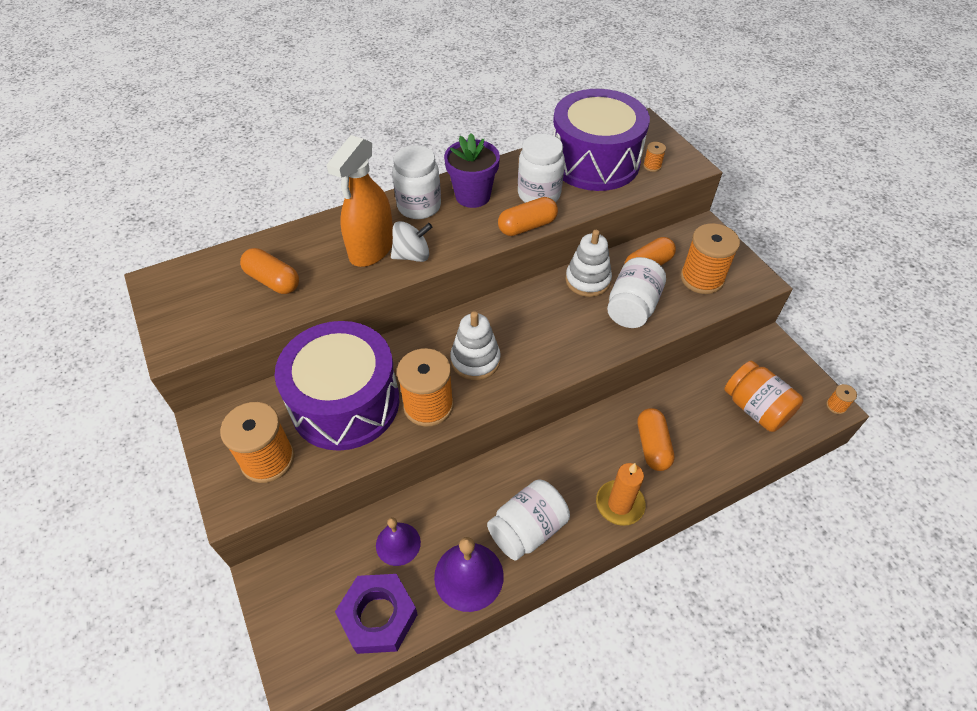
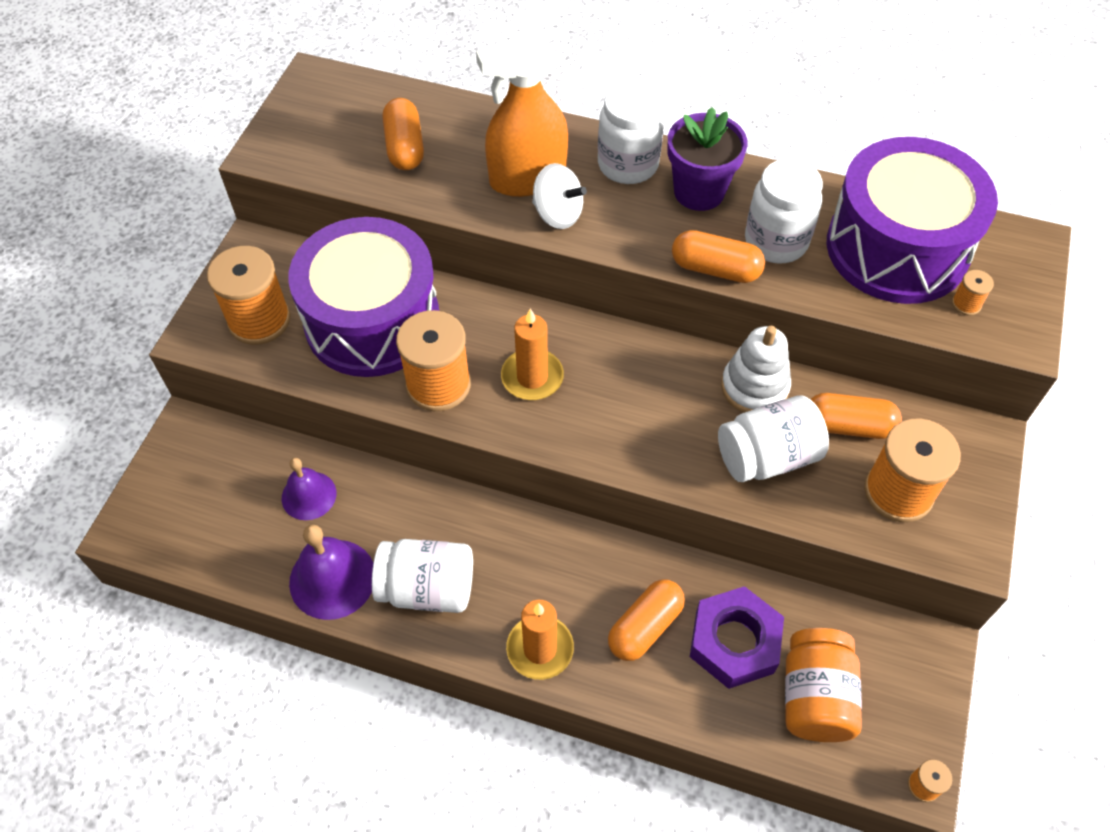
camera: 45 degrees right, 5 degrees up
purple nut [335,574,418,654] -> purple nut moved to [690,586,784,689]
white stacking toy [450,311,501,380] -> orange candle [501,308,564,400]

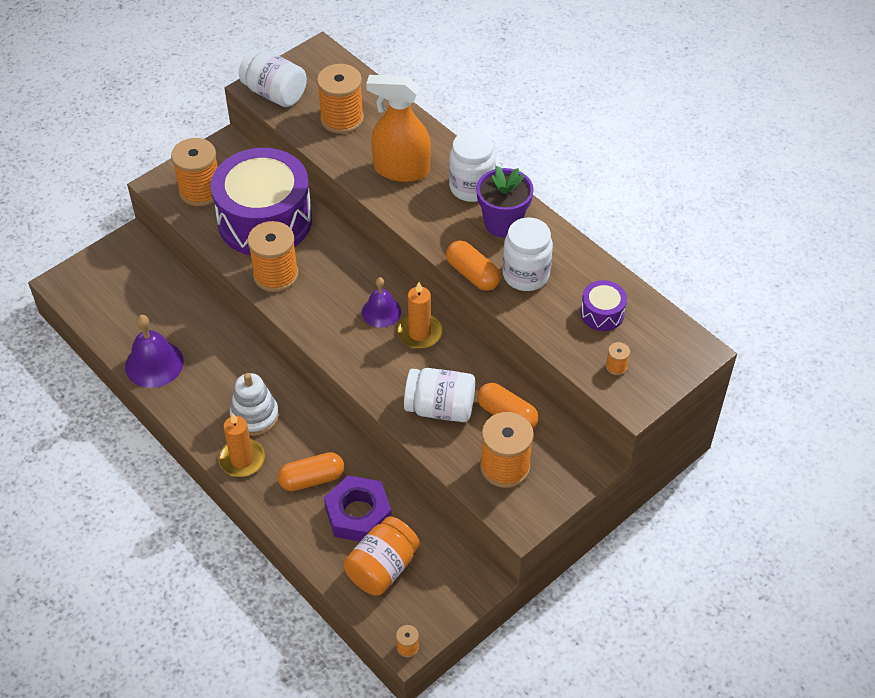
camera: 30 degrees right, 5 degrees down
purple bell [282,458,336,520] -> purple bell moved to [362,277,401,328]
white jar [372,539,473,613] -> white jar moved to [239,49,307,107]
orange capsule [383,98,424,170] -> orange spool [317,64,364,134]
orange candle [501,308,564,400] -> orange candle moved to [397,282,443,349]
white spinning top [532,163,587,229] -> none
white stacking toy [721,326,791,413] -> white stacking toy moved to [230,373,279,436]
purple drum [827,137,998,304] -> purple drum [580,280,627,331], size x0.42

